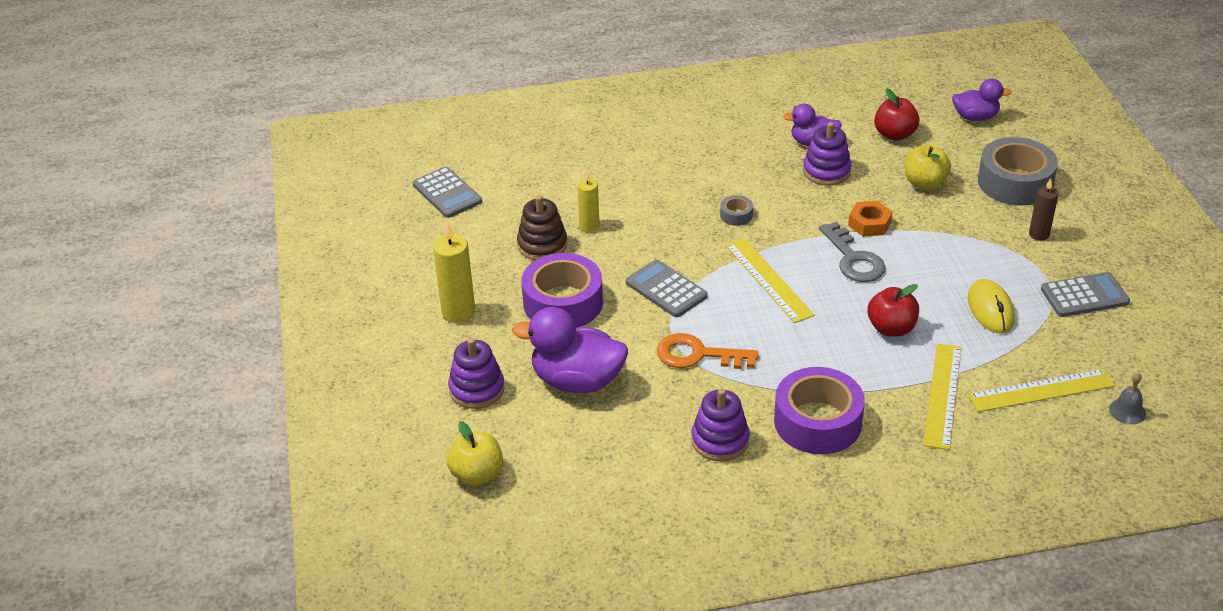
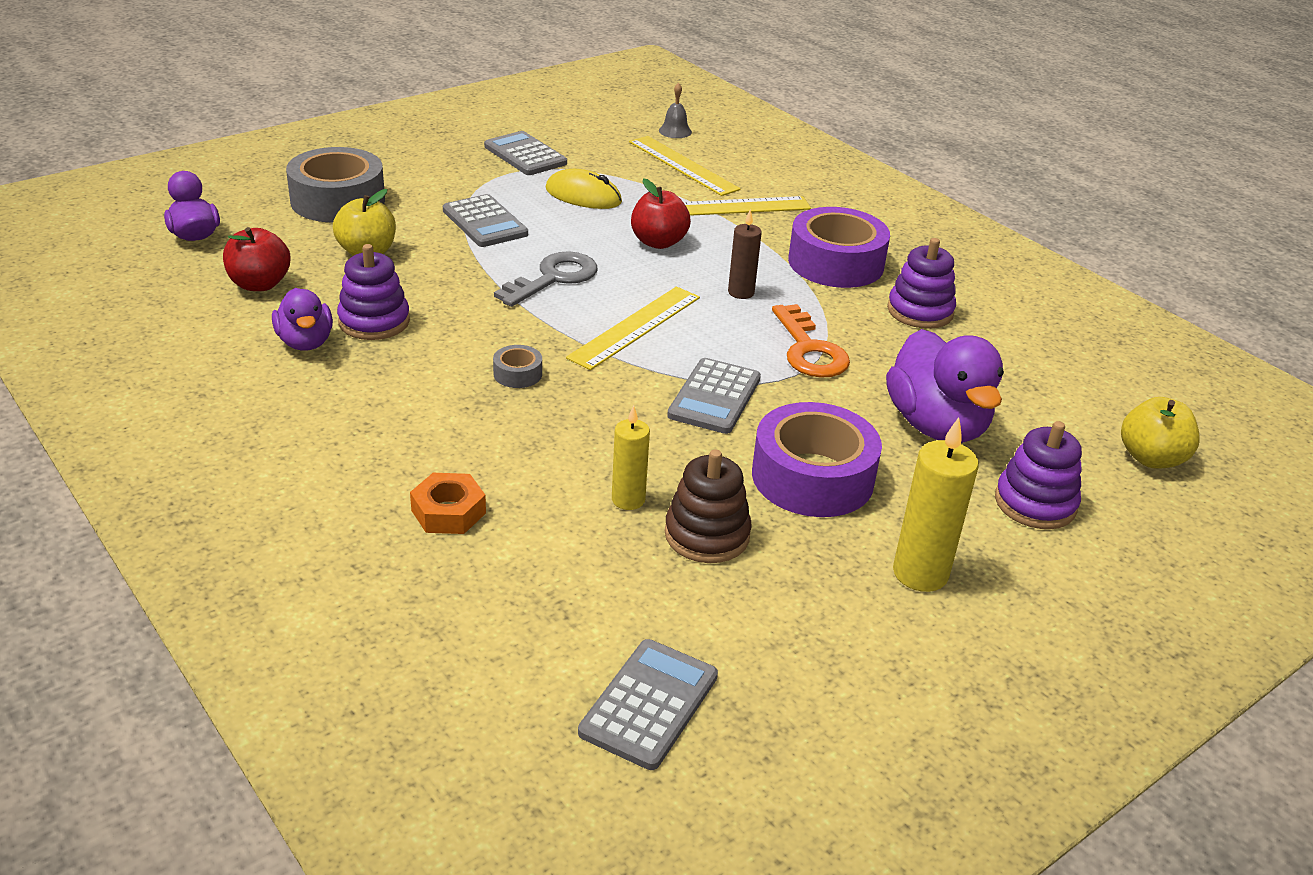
camera: 120 degrees left, 5 degrees down
orange nut [848,201,893,237] -> orange nut moved to [410,473,486,534]
yellow mouse [968,279,1015,333] -> yellow mouse turned 60 degrees clockwise [546,169,622,209]
brown candle [1029,178,1058,241] -> brown candle moved to [728,209,762,299]
none -> grey calculator [443,194,528,247]

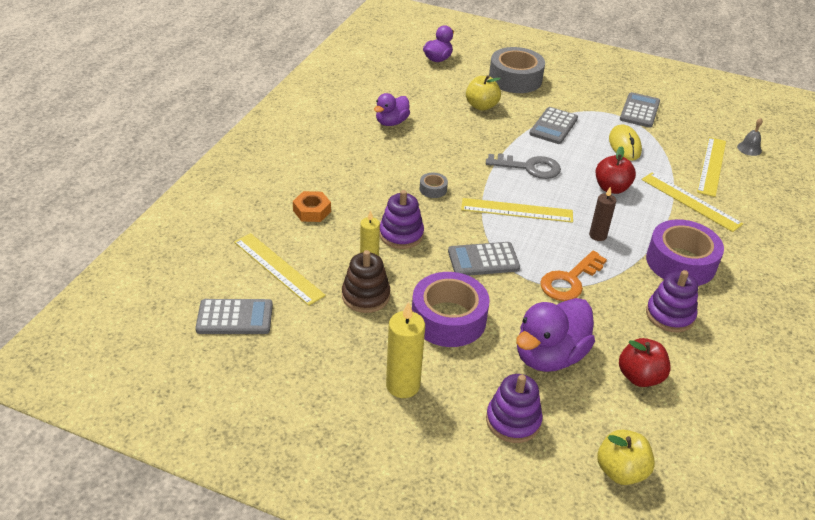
camera: 60 degrees right, 5 degrees up
red apple [223,227,291,291] -> red apple moved to [619,338,671,387]
purple stacking toy [337,244,410,340] -> purple stacking toy moved to [380,190,424,249]
none -> yellow ruler [234,233,326,306]

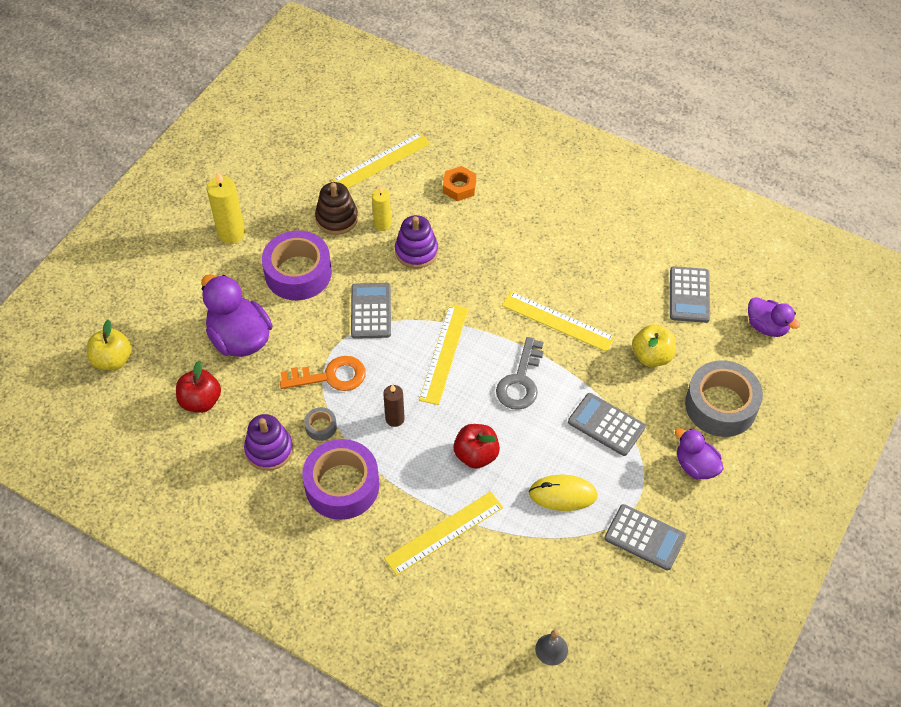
camera: 100 degrees right, 15 degrees up
grey calculator [195,299,273,334] -> grey calculator moved to [670,266,710,323]
purple duck [374,93,410,126] -> purple duck moved to [675,428,724,479]
grey tape [420,173,448,198] -> grey tape moved to [304,407,337,441]
purple stacking toy [486,374,543,443] -> none
orange key [540,251,607,301] -> orange key turned 120 degrees clockwise [280,356,366,391]
yellow ruler [697,137,726,197] -> yellow ruler moved to [502,291,615,352]

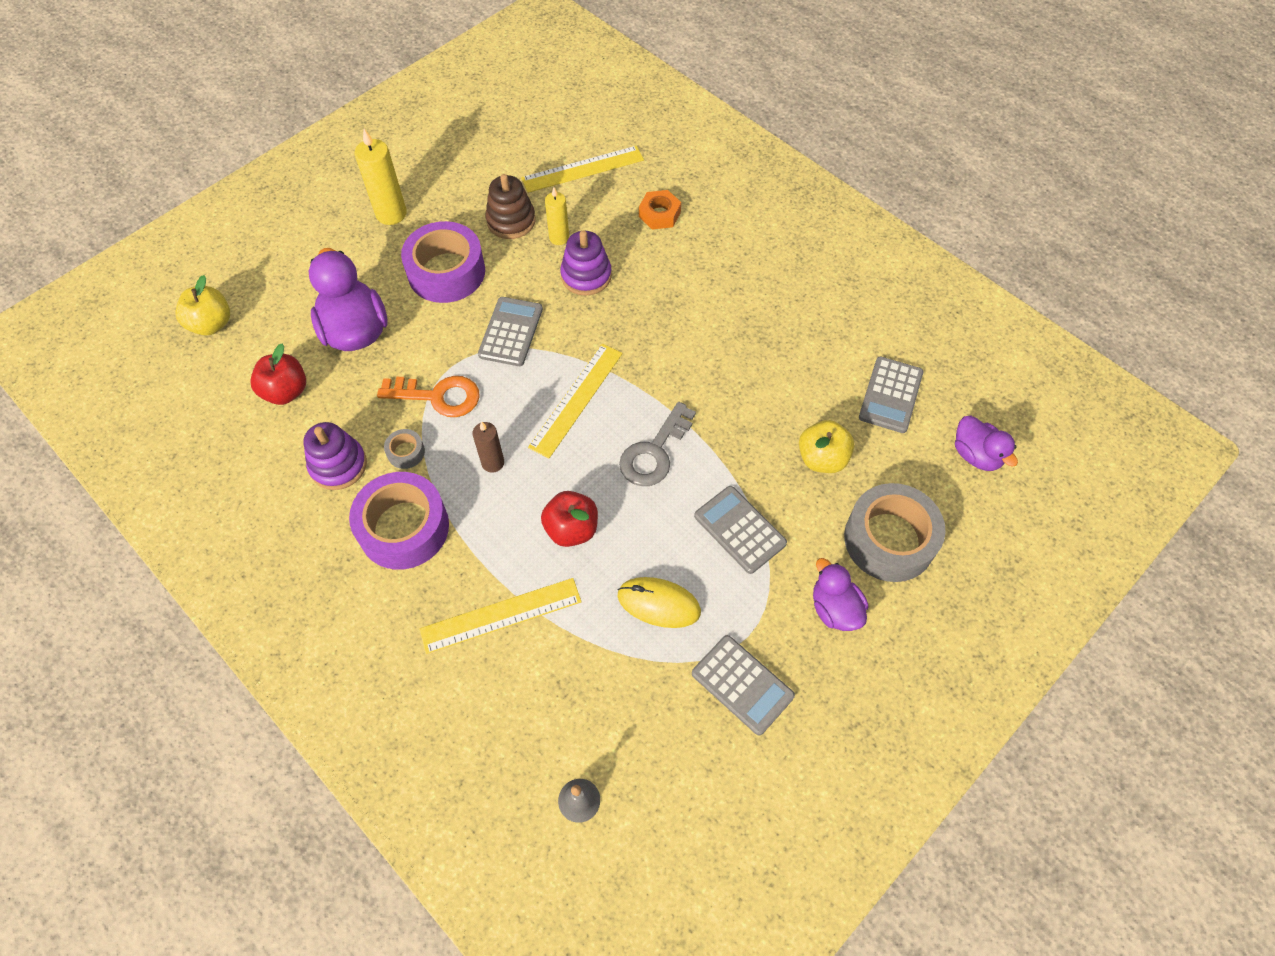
camera: 15 degrees right, 5 degrees up
yellow ruler [502,291,615,352] -> none

